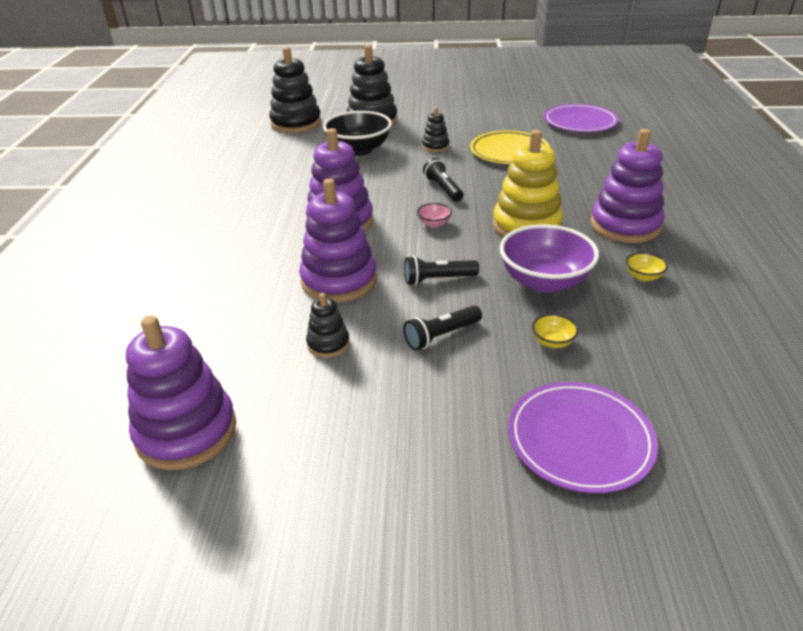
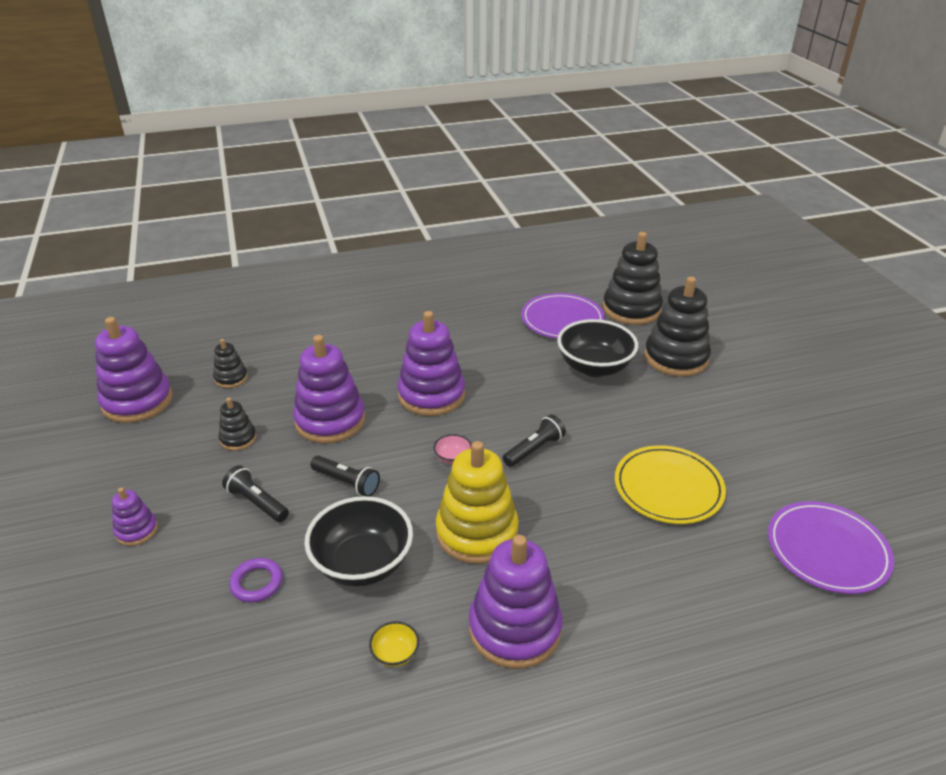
camera: 70 degrees right, 0 degrees up
black flashlight [404,256,479,285] -> black flashlight turned 150 degrees clockwise [310,456,380,497]
black stacking toy [422,107,450,152] -> black stacking toy moved to [213,339,248,388]
purple bowl [500,224,599,293] -> black bowl [304,496,413,587]
purple plate [508,382,658,494] -> purple plate moved to [521,293,605,339]
yellow bowl [532,314,578,348] -> purple ring [229,558,283,603]
none -> purple stacking toy [112,487,158,546]

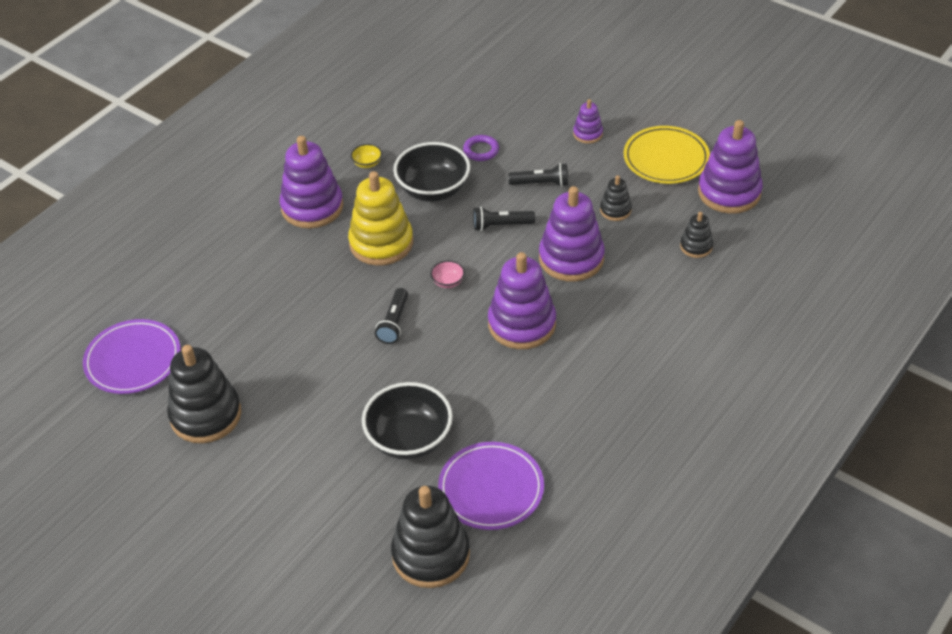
camera: 145 degrees right, 10 degrees up
yellow plate [615,445,726,524] -> yellow plate moved to [624,126,710,184]
black stacking toy [644,277,711,377] -> black stacking toy moved to [167,345,241,443]

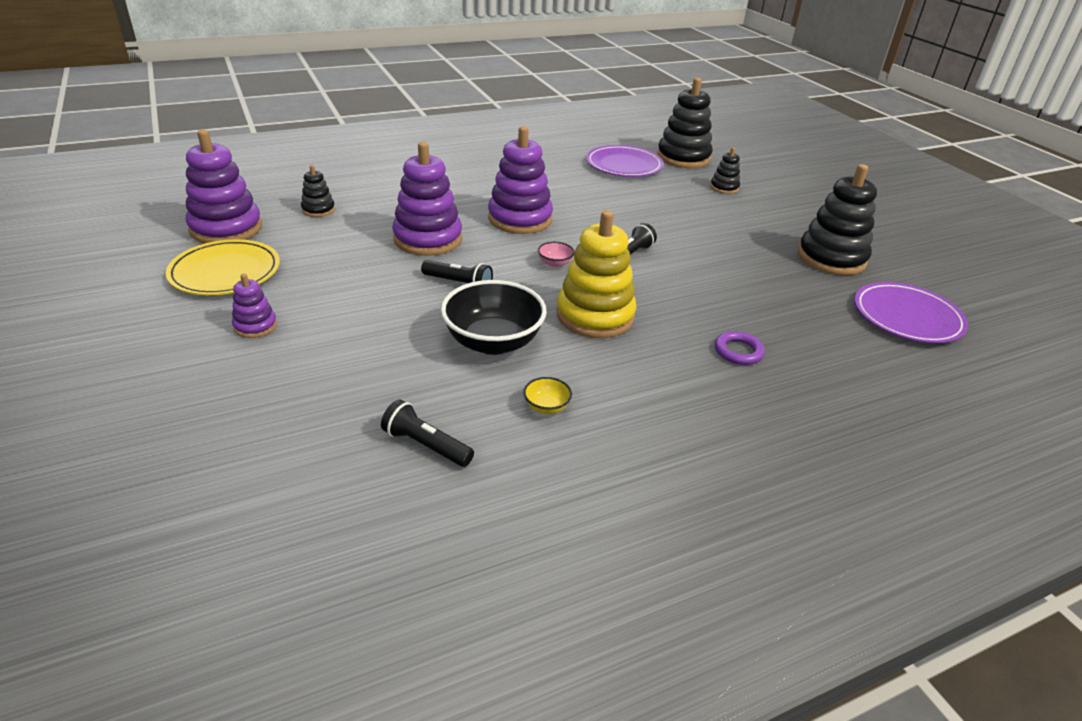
camera: 155 degrees left, 10 degrees down
purple stacking toy [280,136,343,228] -> none
black bowl [362,382,453,460] -> none
purple ring [463,135,499,161] -> purple ring moved to [715,331,765,365]
black flashlight [508,163,568,187] -> black flashlight moved to [381,399,474,467]
black stacking toy [600,175,632,221] -> black stacking toy moved to [710,147,740,194]

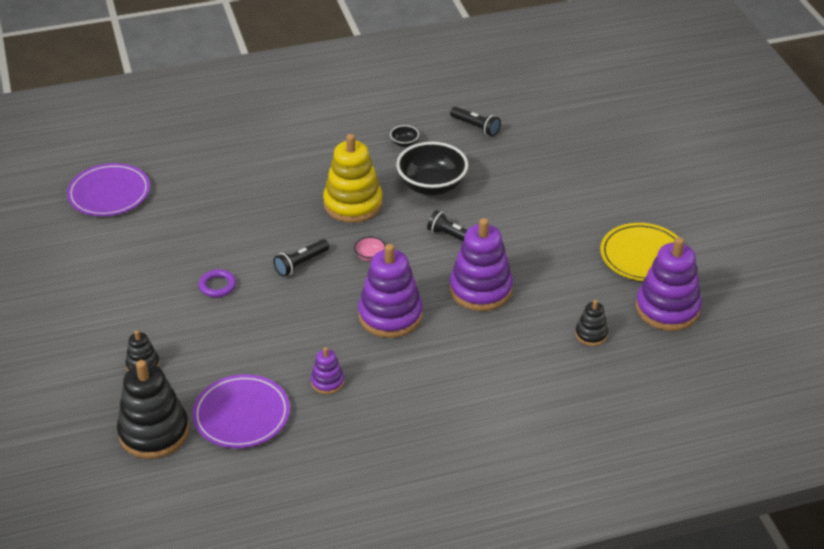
camera: 170 degrees left, 5 degrees up
purple stacking toy [232,274,277,338] -> purple stacking toy moved to [311,347,344,394]
yellow bowl [523,377,572,414] -> black bowl [390,125,419,147]
purple ring [715,331,765,365] -> purple ring moved to [199,269,236,297]
black stacking toy [798,164,877,275] -> none

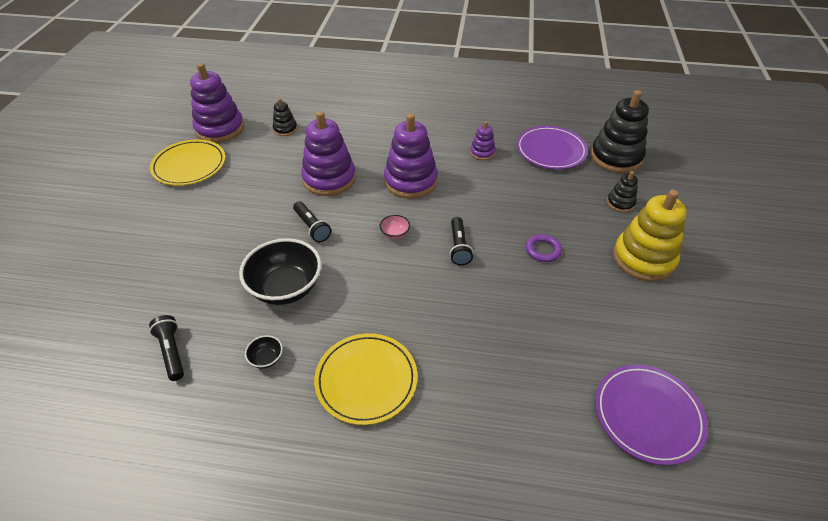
camera: 155 degrees left, 5 degrees up
black flashlight [273,239,330,276] -> black flashlight turned 105 degrees clockwise [450,217,473,266]
yellow stacking toy [323,134,383,223] -> yellow stacking toy moved to [613,190,687,281]
none -> yellow plate [314,333,418,425]

